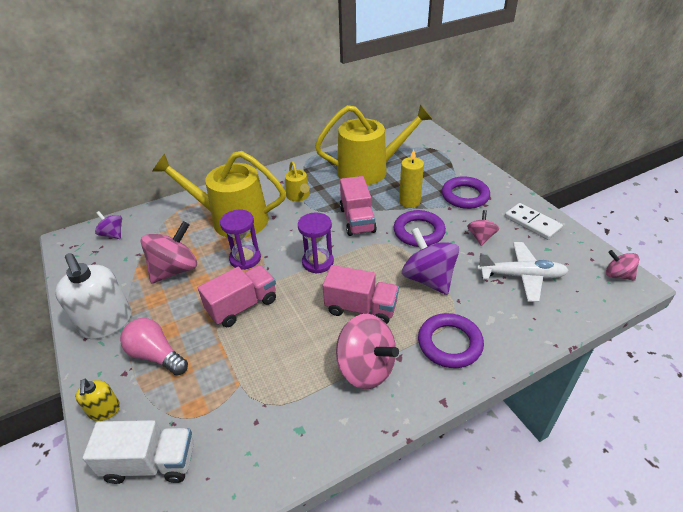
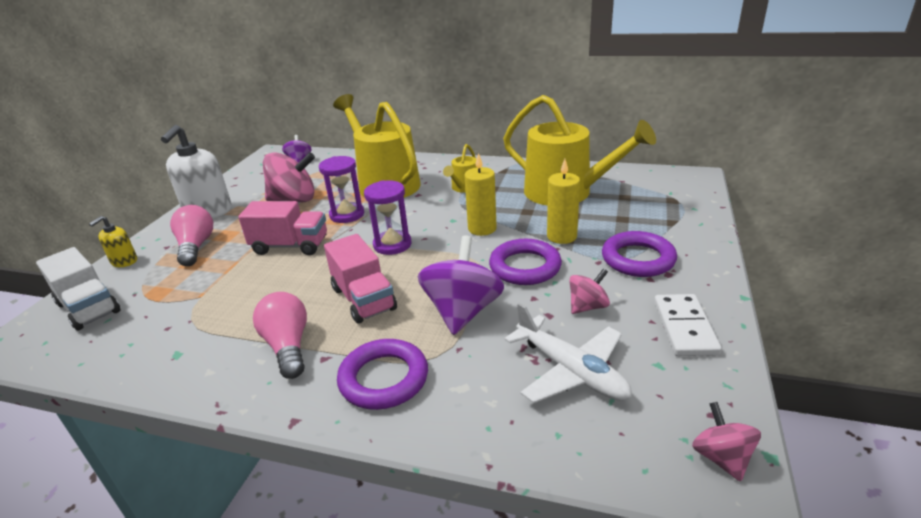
camera: 45 degrees right, 10 degrees down
pink spinning top [336,314,399,389] -> pink light bulb [253,292,307,379]
pink truck [340,176,377,236] -> yellow candle [464,153,497,236]

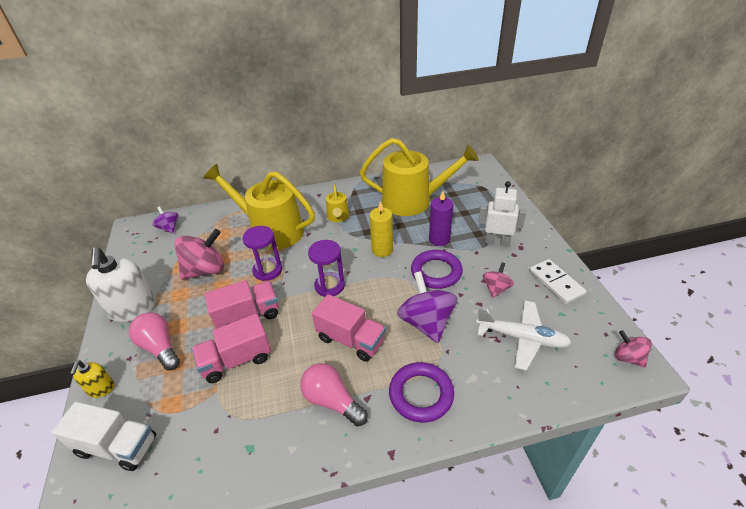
camera: 30 degrees left, 10 degrees up
yellow candle [547,159,580,244] -> purple candle [429,191,453,246]
purple ring [602,231,677,277] -> white robot [478,181,526,246]
none -> pink truck [192,314,271,383]

